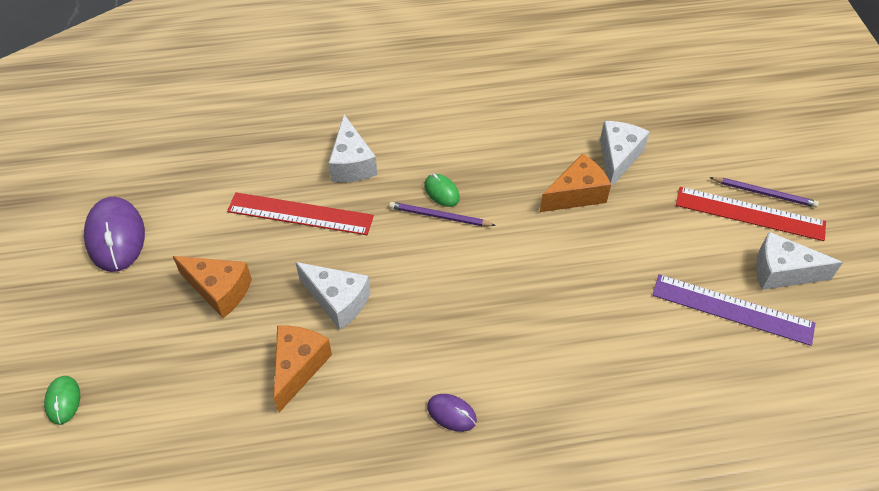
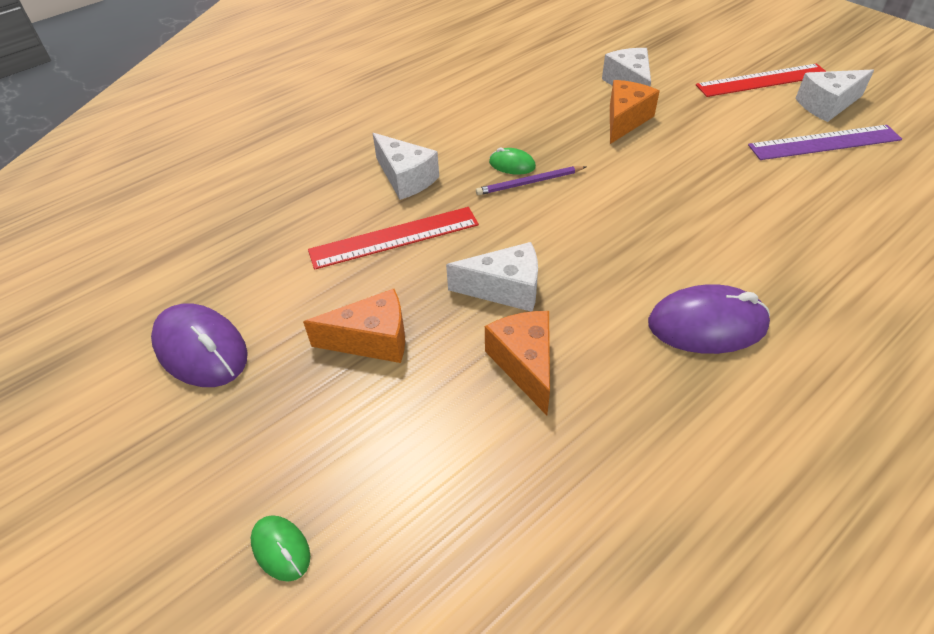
camera: 30 degrees left, 5 degrees down
purple mouse [427,394,477,432] -> purple mouse [648,284,770,354], size x1.95
purple pencil [709,177,819,207] -> none

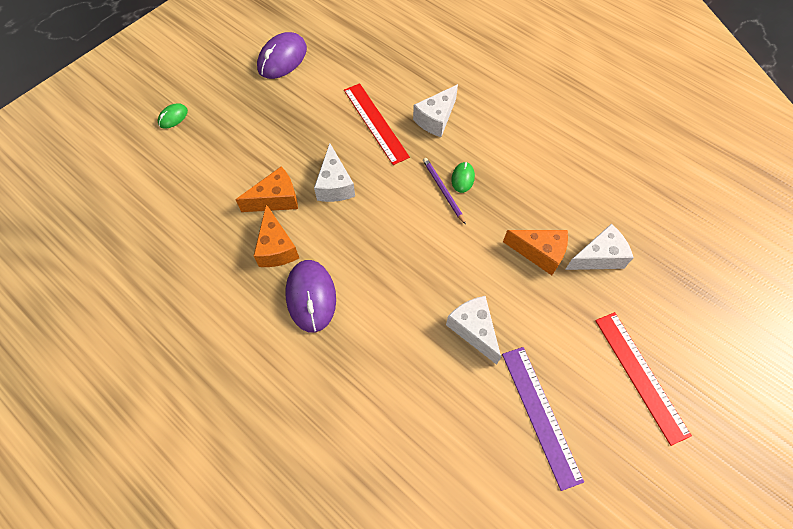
camera: 80 degrees right, 15 degrees up
orange cheese [303,289,405,363] -> orange cheese moved to [254,204,299,267]
white cheese [795,69,874,122] -> white cheese moved to [446,296,501,365]

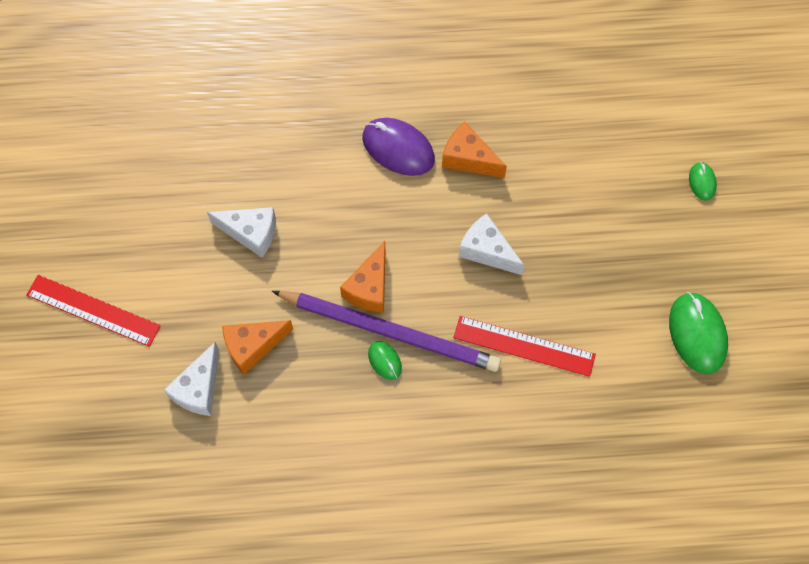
camera: 135 degrees right, 5 degrees up
orange cheese [235,167,298,212] -> orange cheese moved to [340,241,385,313]
purple mouse [257,32,307,79] -> green mouse [669,292,728,374]
white cheese [413,84,458,137] -> none
purple pencil [423,158,466,225] -> purple pencil [272,291,501,372], size x2.29
purple ruler [502,347,584,491] -> none

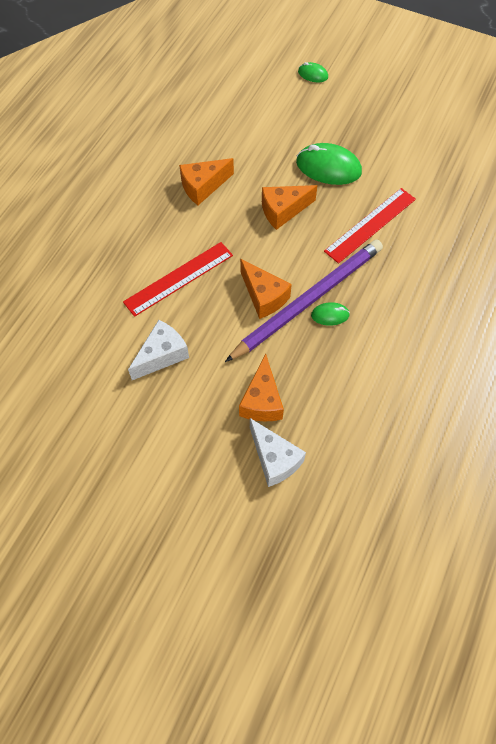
camera: 60 degrees left, 5 degrees down
red ruler [26,275,161,347] -> red ruler moved to [123,242,233,317]
purple mouse [362,118,435,176] -> none
white cheese [459,213,524,275] -> orange cheese [262,185,318,230]
green mouse [669,292,728,374] -> green mouse moved to [296,143,362,185]

